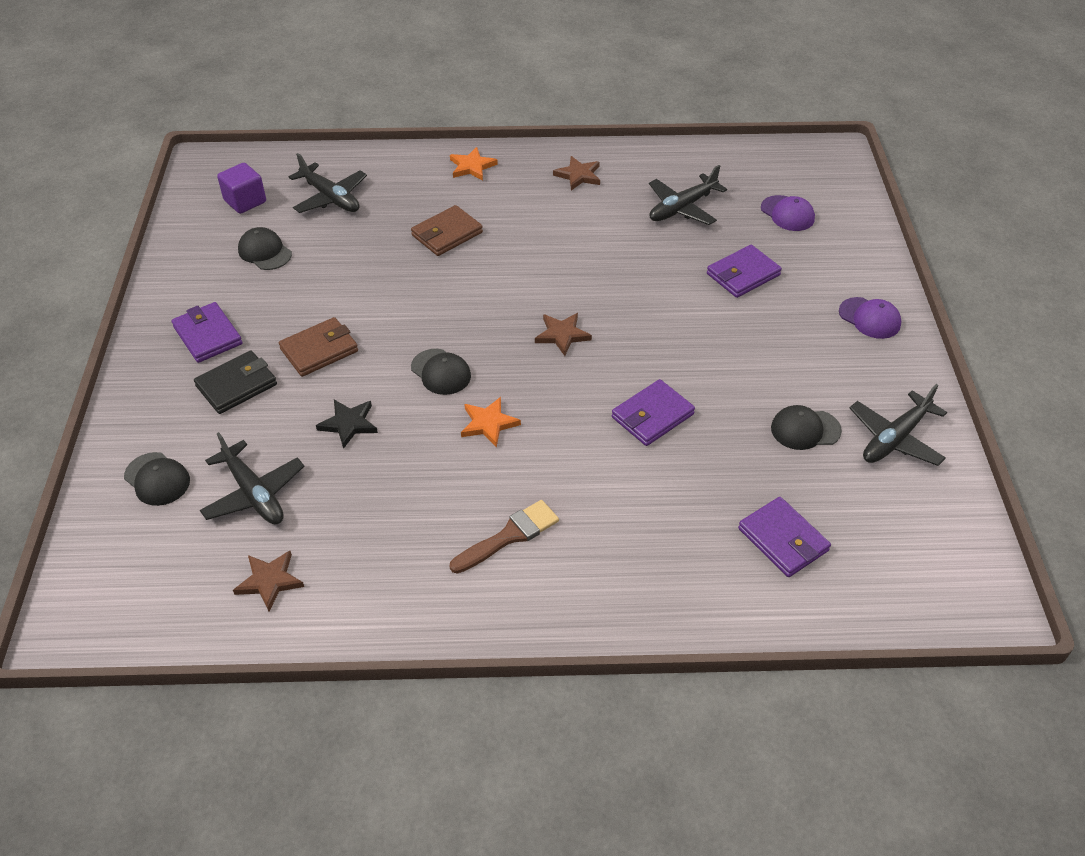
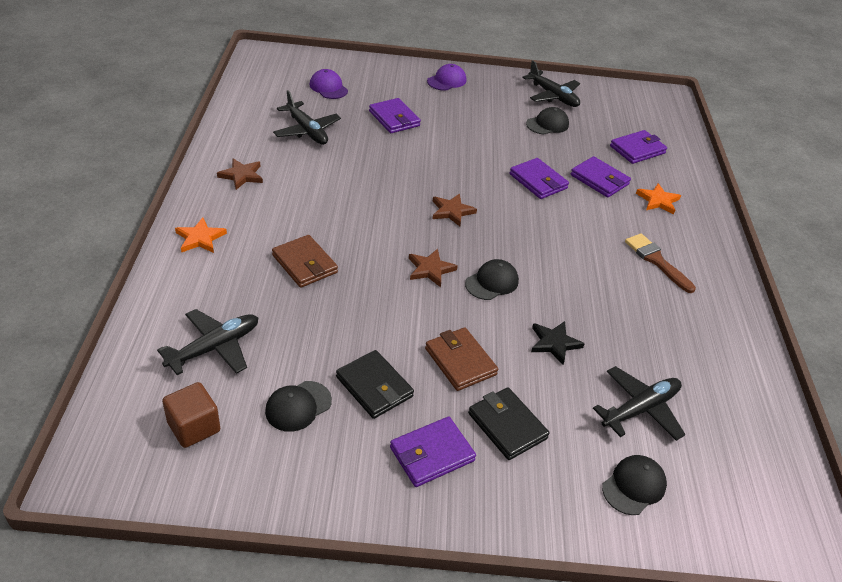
camera: 90 degrees left, 5 degrees down
purple cube [217,163,266,214] -> brown cube [162,382,220,448]
brown star [233,551,304,611] -> brown star moved to [409,249,458,287]
orange star [461,397,521,448] -> orange star moved to [636,183,681,214]
purple cap [761,195,815,231] -> purple cap turned 90 degrees counterclockwise [309,69,348,99]
black cap [771,405,842,450] -> black cap turned 120 degrees counterclockwise [526,107,569,135]
none -> black wallet [336,350,414,419]
none -> purple wallet [571,156,631,197]

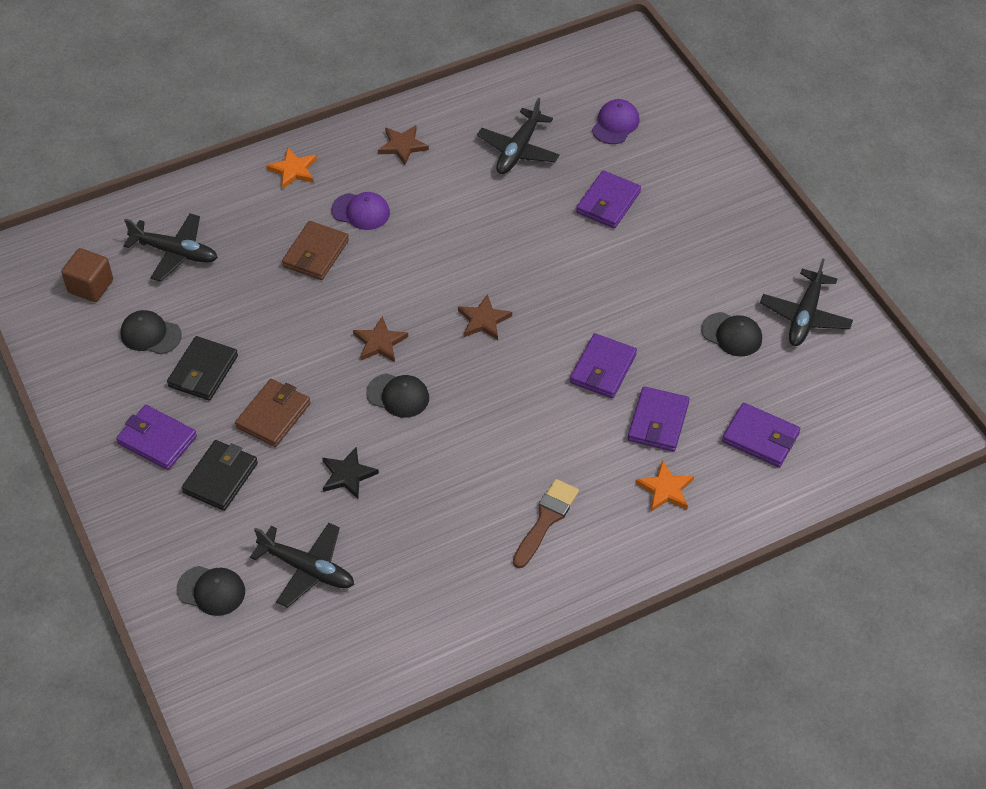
camera: 65 degrees right, 10 degrees up
purple cap [427,64,466,91] -> purple cap moved to [331,192,390,230]

